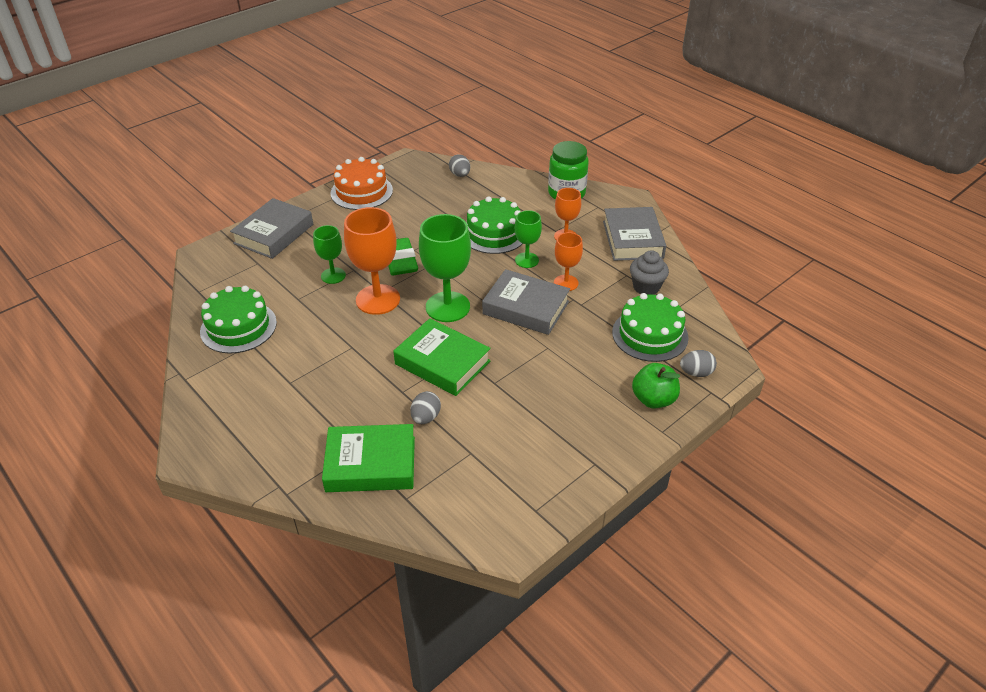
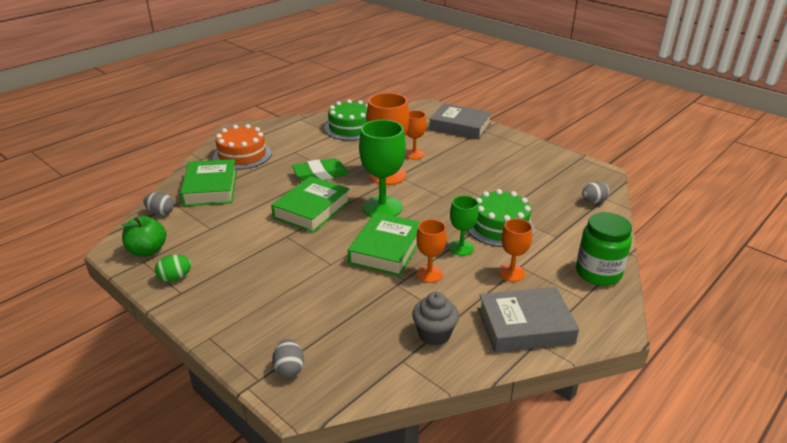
camera: 85 degrees right, 10 degrees down
green goblet [313,225,346,284] -> orange goblet [405,110,426,159]
orange cake [330,157,393,210] -> orange cake moved to [213,124,271,170]
green eraser [388,238,418,276] -> green eraser moved to [292,158,349,181]
grey egg [410,391,441,424] -> grey egg moved to [144,192,174,215]
grey book [482,269,570,335] -> green book [348,212,421,276]
green cake [612,293,689,362] -> none
green apple [632,363,680,409] -> green apple moved to [122,216,166,257]
none -> green egg [155,255,192,282]

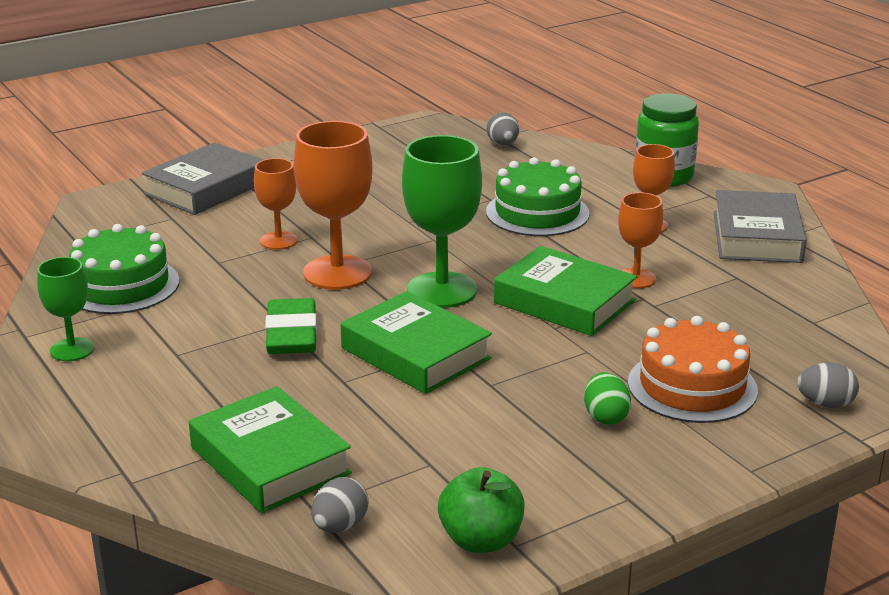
camera: 75 degrees left, 5 degrees down
green egg [155,255,192,282] -> green egg moved to [584,372,631,425]
green book [180,159,237,206] -> green book turned 45 degrees clockwise [189,386,352,513]
orange cake [213,124,271,170] -> orange cake moved to [628,316,758,423]
grey cupcake [412,292,459,346] -> none
green goblet [449,195,479,256] -> green goblet moved to [37,257,94,361]

